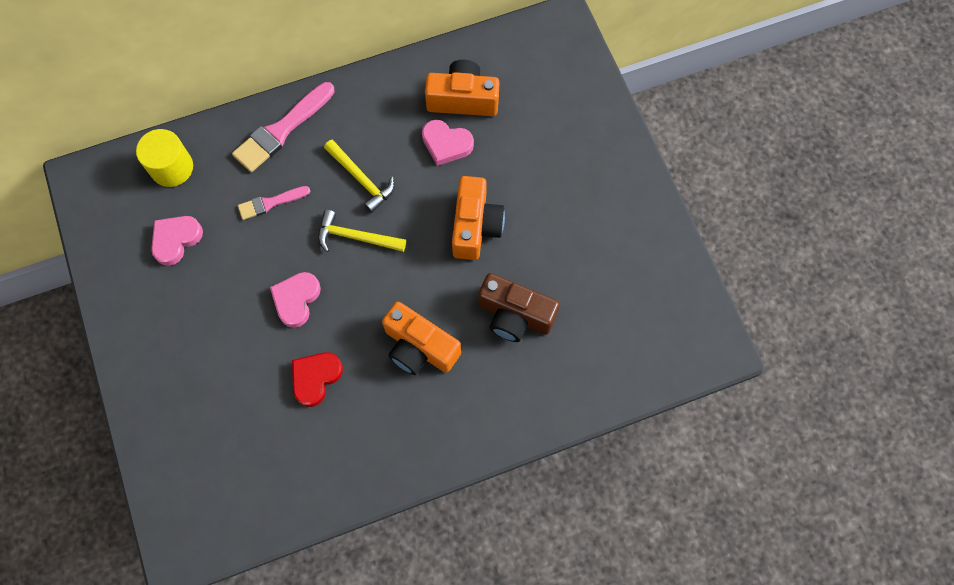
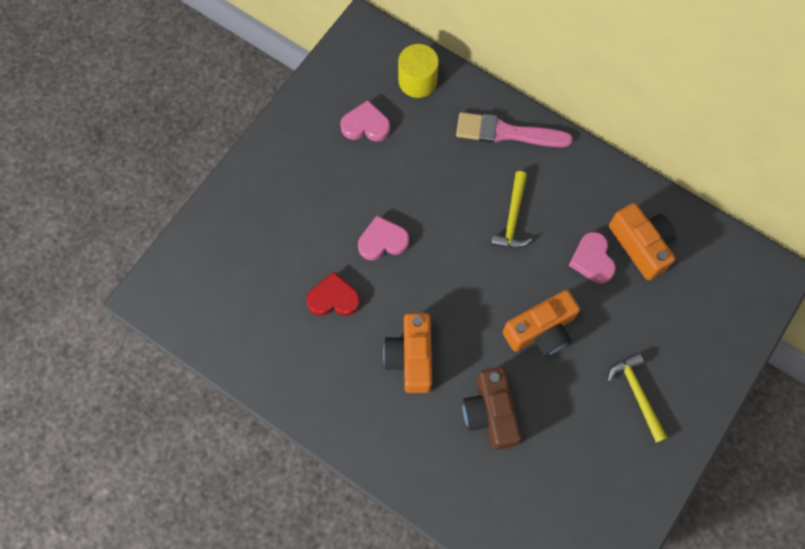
camera: 55 degrees right, 0 degrees up
pink brush [238,186,310,220] -> none
yellow hammer [318,210,406,252] -> yellow hammer moved to [607,353,668,443]

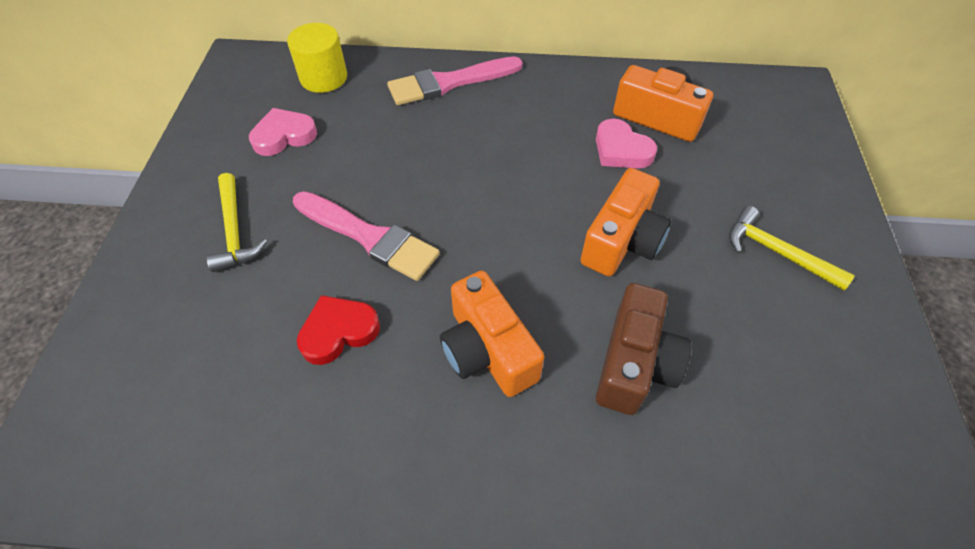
camera: 30 degrees left, 15 degrees down
pink heart [358,216,409,260] -> pink brush [293,191,440,281]
brown camera [462,367,521,450] -> brown camera turned 120 degrees counterclockwise [596,283,691,415]
yellow hammer [491,171,532,249] -> yellow hammer moved to [207,173,267,272]

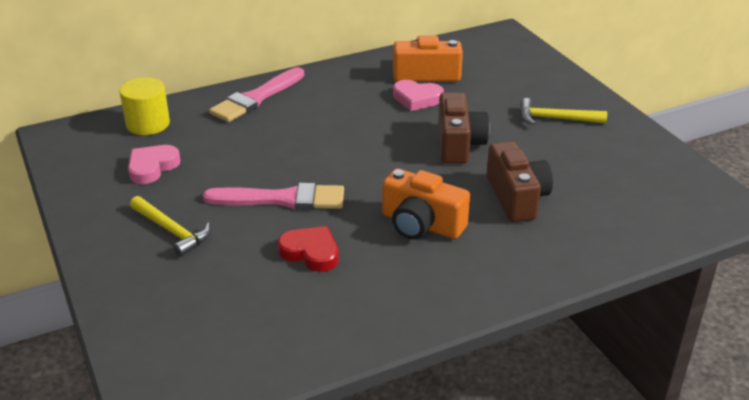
camera: 30 degrees left, 20 degrees down
red heart [297,295,380,365] -> red heart turned 90 degrees clockwise [278,226,339,272]
orange camera [581,168,671,276] -> brown camera [438,92,490,164]

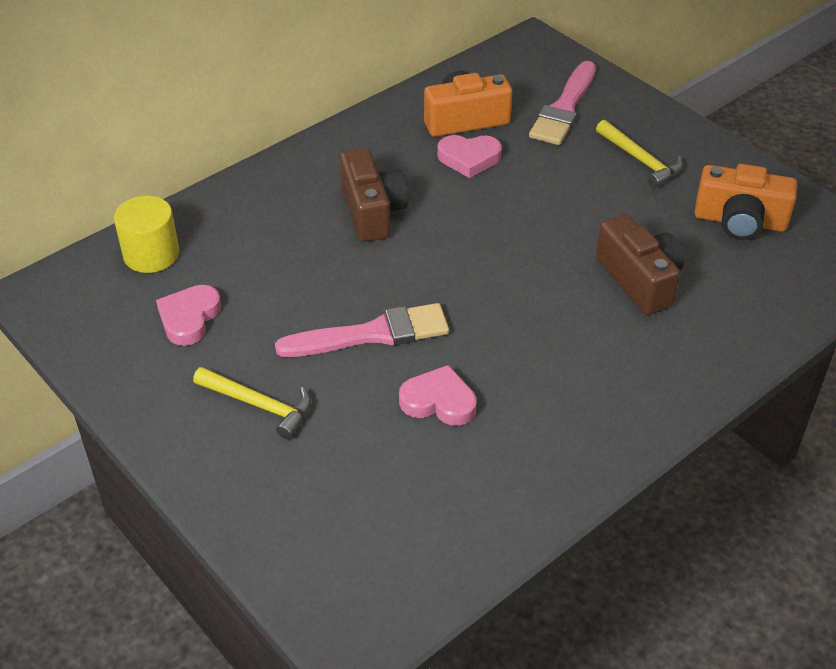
camera: 15 degrees left, 10 degrees up
pink brush [209,67,304,122] -> pink brush moved to [529,61,596,145]
red heart [278,226,339,272] -> pink heart [399,365,477,426]
orange camera [382,168,470,239] -> orange camera moved to [694,164,797,240]
brown camera [438,92,490,164] -> brown camera moved to [339,148,408,242]
yellow hammer [520,98,607,125] -> yellow hammer turned 120 degrees counterclockwise [596,120,683,188]

